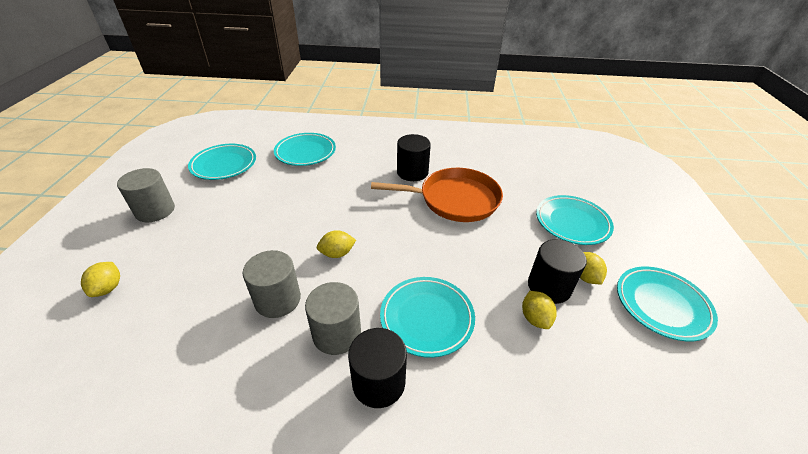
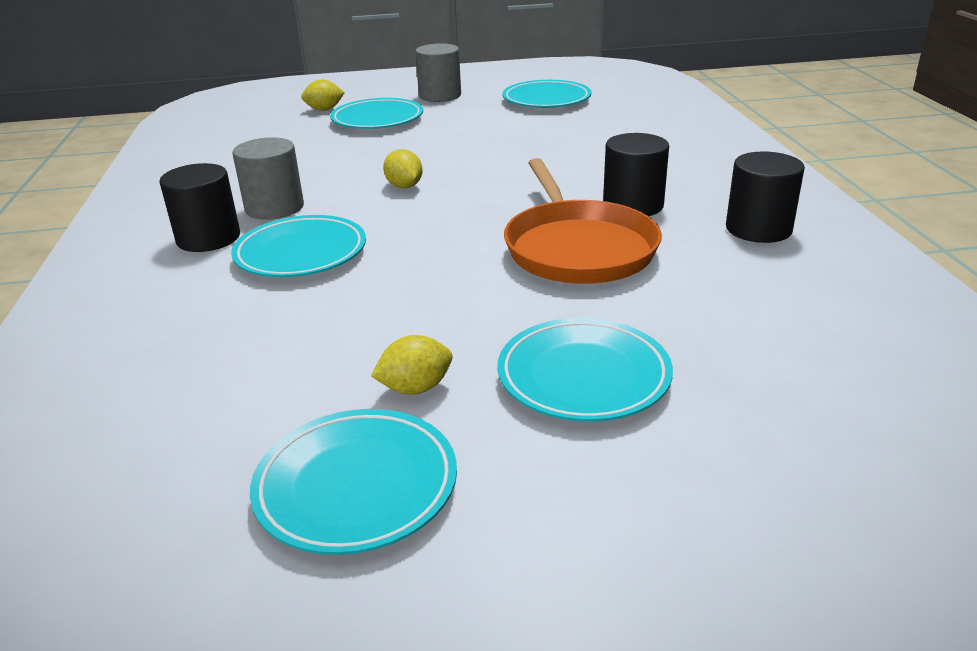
camera: 80 degrees right, 10 degrees down
grey cylinder [243,250,301,318] -> none
turquoise plate [274,133,336,166] -> turquoise plate moved to [330,98,423,129]
yellow lemon [522,291,557,329] -> none
black cylinder [528,239,587,304] -> black cylinder moved to [726,151,805,243]

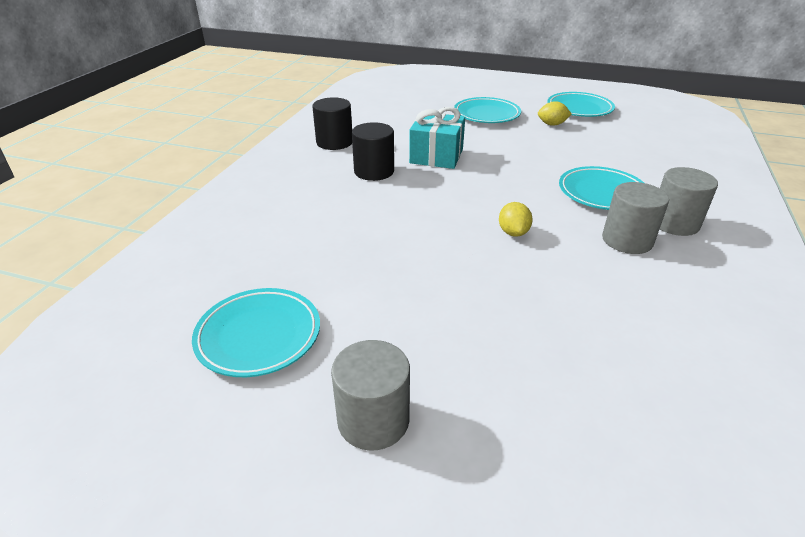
camera: 155 degrees left, 5 degrees up
black cylinder [159,163,240,252] -> grey cylinder [660,167,718,236]
yellow lemon [301,79,345,111] -> none
turquoise plate [330,98,423,129] -> none
orange pan [504,158,662,284] -> turquoise gift [409,107,465,169]

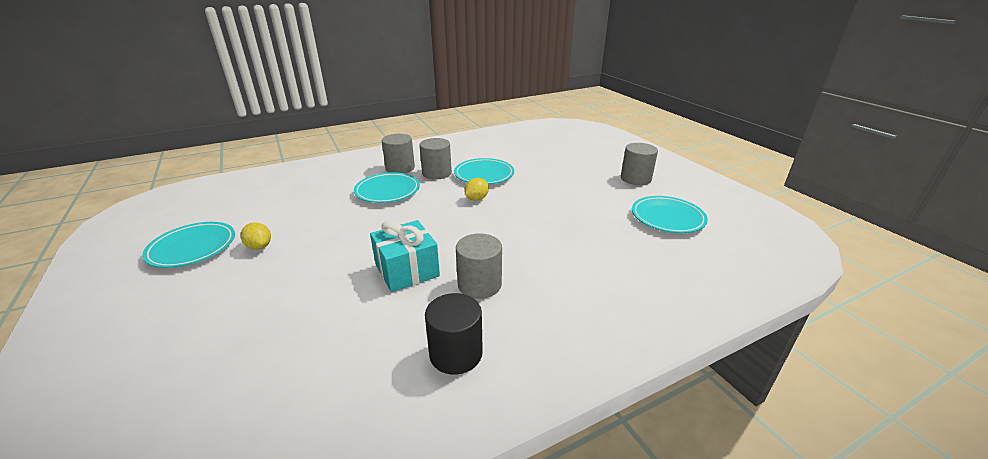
camera: 135 degrees left, 5 degrees down
black cylinder [352,122,394,181] -> grey cylinder [456,233,502,299]
turquoise plate [454,97,521,123] -> turquoise plate moved to [454,158,514,185]

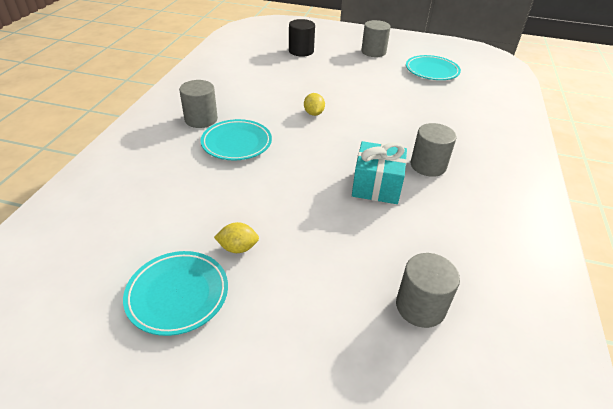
camera: 50 degrees left, 10 degrees up
grey cylinder [419,138,452,180] -> grey cylinder moved to [396,253,460,328]
black cylinder [425,293,483,375] -> black cylinder moved to [289,19,315,57]
turquoise plate [454,158,514,185] -> none

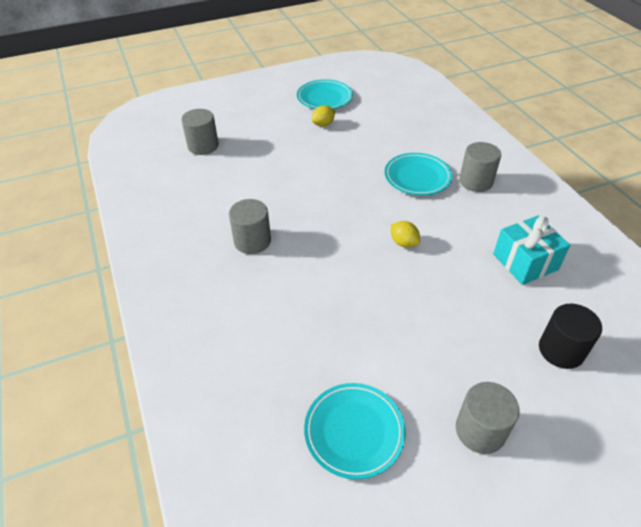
camera: 145 degrees right, 5 degrees up
turquoise gift [352,141,407,204] -> turquoise gift moved to [493,216,570,285]

